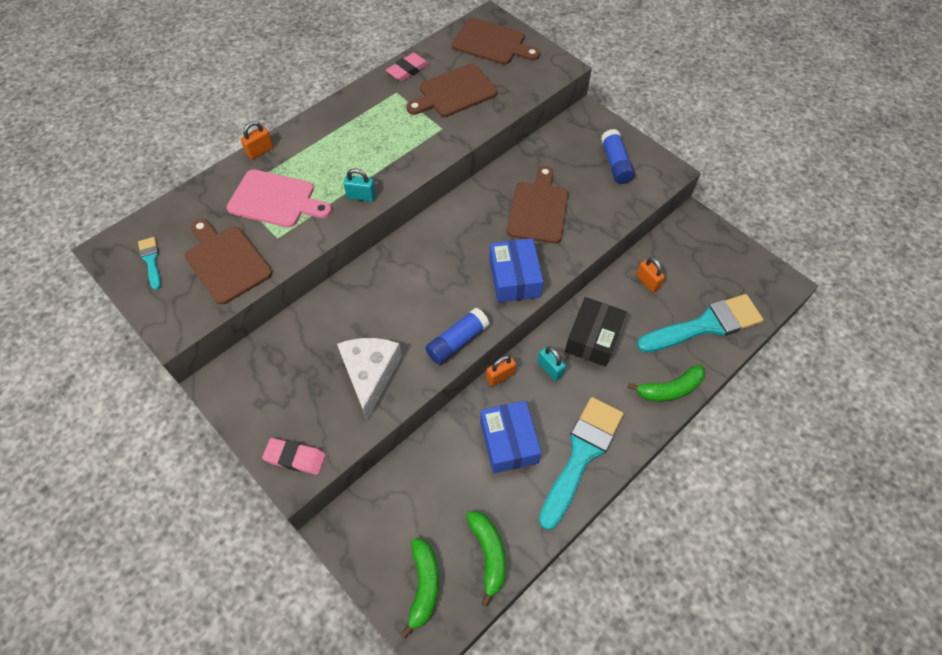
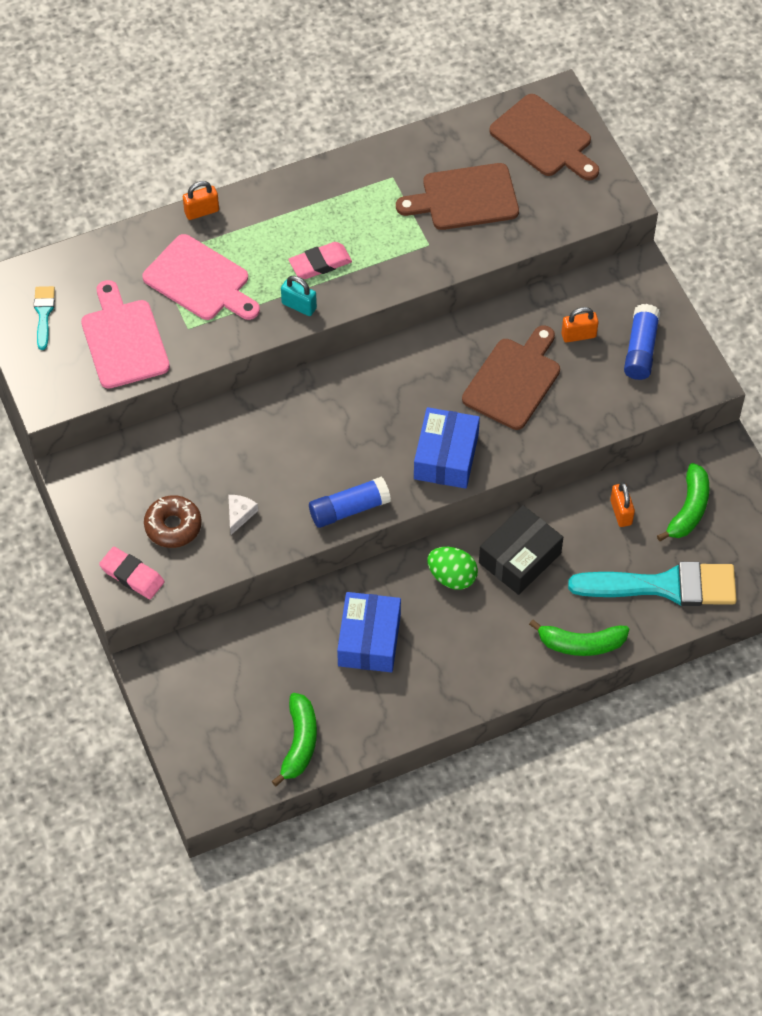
camera: 20 degrees right, 0 degrees up
brown cutting board [185,219,272,305] -> pink cutting board [81,280,170,389]
white cheese [337,338,402,420] -> white cheese [228,495,258,535], size x0.44
pink eraser [386,53,429,81] -> pink eraser moved to [289,242,352,279]
green banana [401,538,439,638] -> green banana moved to [657,463,709,541]
orange padlock [486,355,516,386] -> orange padlock moved to [561,307,599,343]
turquoise padlock [538,346,566,381] -> green egg [427,547,478,590]
turquoise brush [539,397,624,530] -> none
none -> brown donut [144,495,202,548]

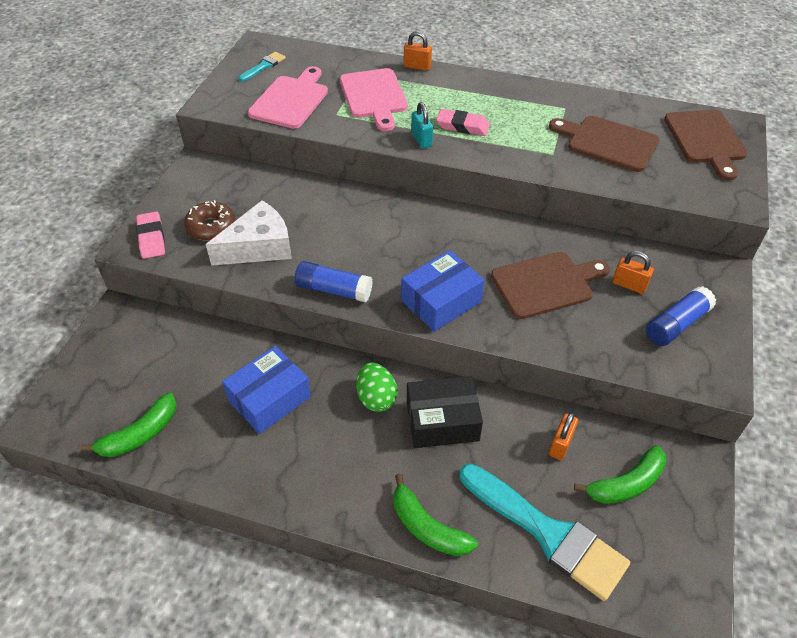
camera: 40 degrees right, 10 degrees down
white cheese [228,495,258,535] -> white cheese [206,200,292,266], size x2.27

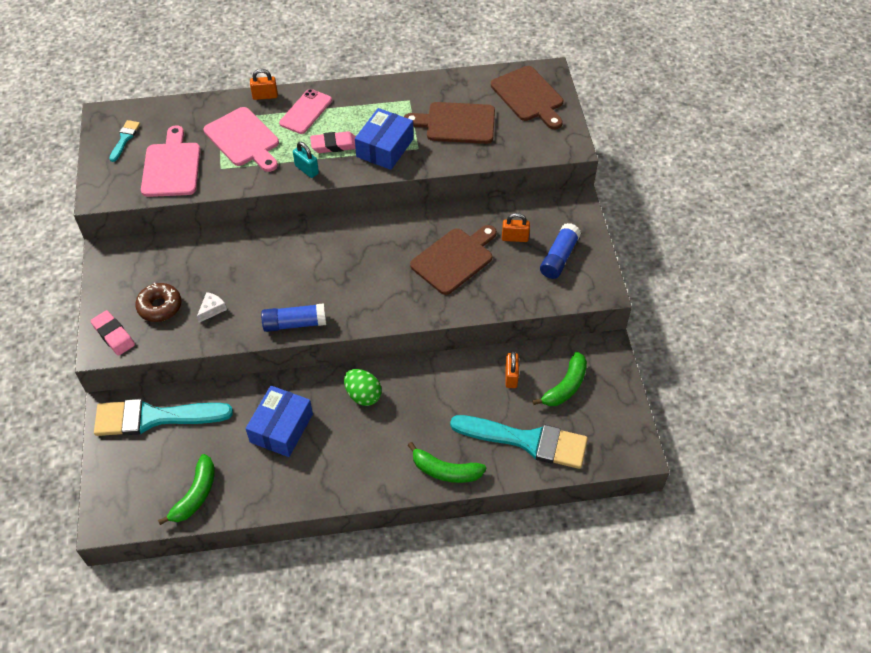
camera: 25 degrees left, 5 degrees up
white cheese [206,200,292,266] -> white cheese [197,292,227,323], size x0.44
blue box [401,250,484,332] -> blue box moved to [355,108,414,170]
black box [407,376,483,448] -> none
none -> turquoise brush [94,399,233,436]
none -> pink phone [279,89,332,134]

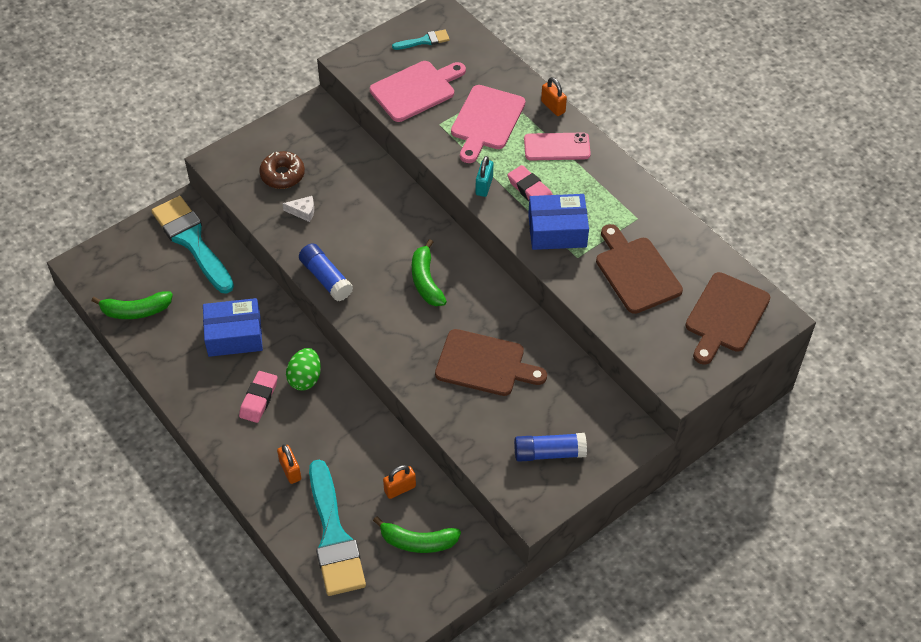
camera: 60 degrees right, 0 degrees up
pink eraser [91,310,135,356] -> pink eraser moved to [239,371,277,423]
green banana [408,442,486,483] -> green banana moved to [412,239,447,306]
orange padlock [502,213,530,242] -> orange padlock moved to [277,444,301,484]

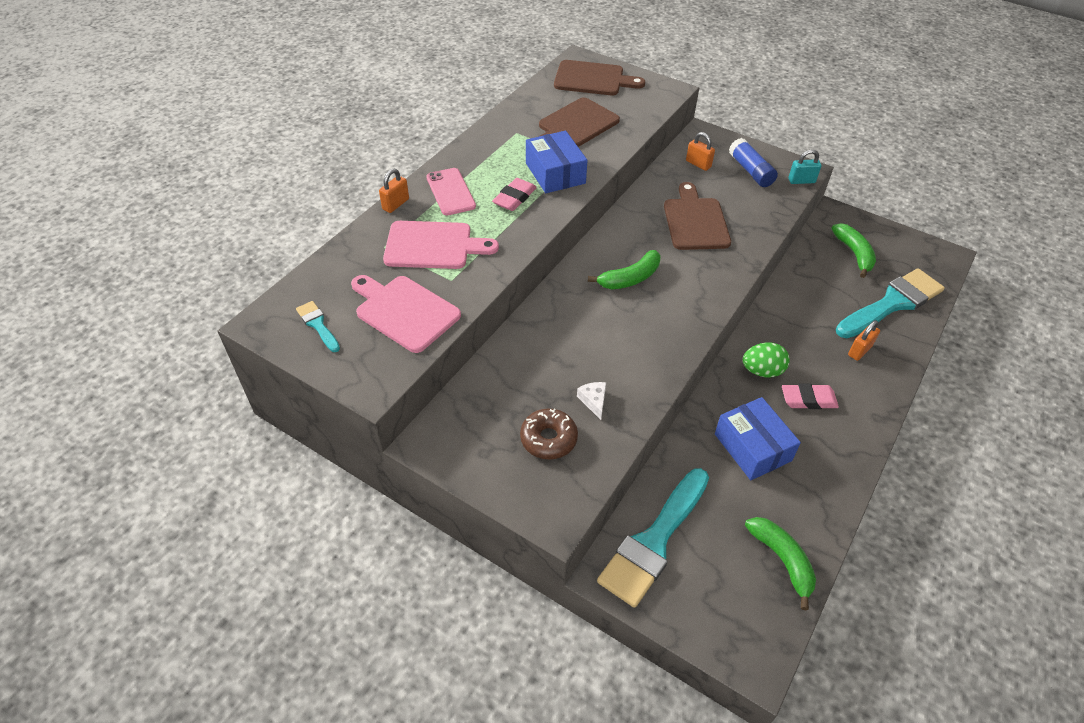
camera: 110 degrees left, 5 degrees down
blue glue stick [299,243,353,301] -> none
orange padlock [383,465,416,499] -> orange padlock moved to [686,132,715,171]
turquoise padlock [475,156,493,197] -> turquoise padlock moved to [788,150,822,184]

